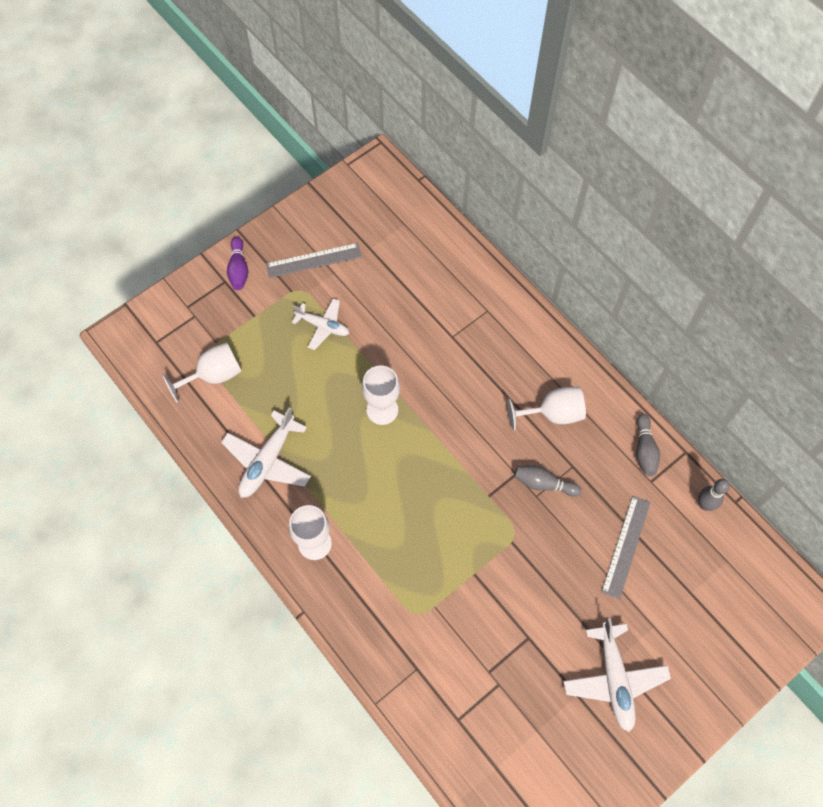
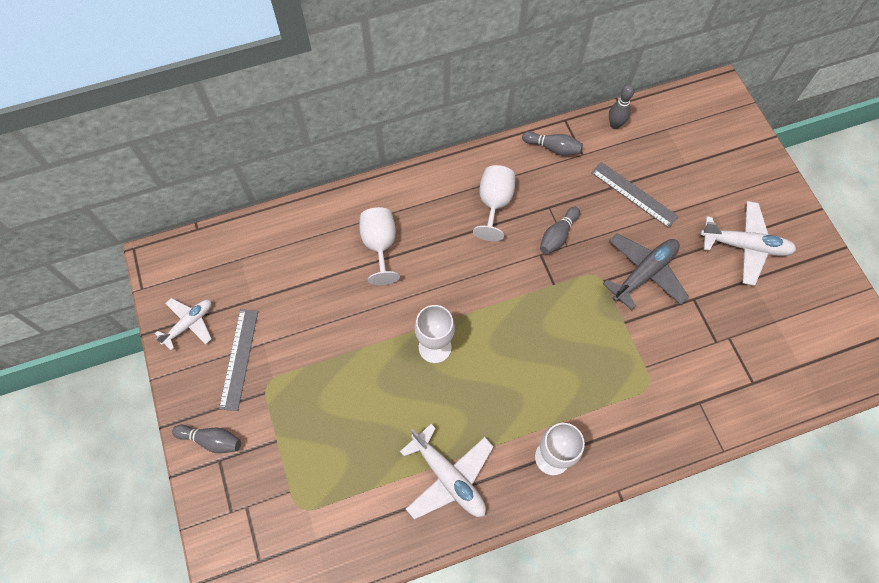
camera: 70 degrees left, 0 degrees up
white goblet [162,342,242,403] -> white goblet moved to [359,207,400,285]
purple bowling pin [227,237,248,290] -> grey bowling pin [172,425,241,453]
white plane [292,298,349,350] -> white plane moved to [155,298,212,350]
none -> grey plane [603,234,689,310]

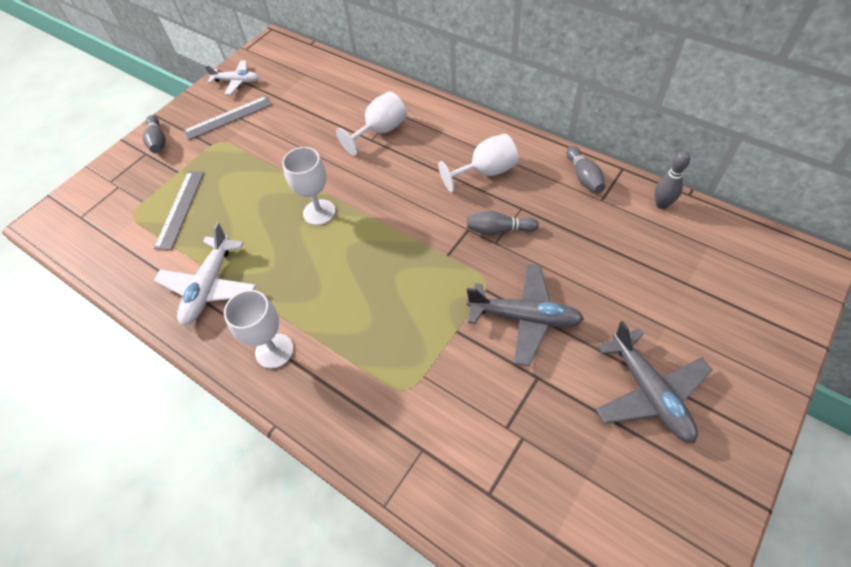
camera: 60 degrees right, 10 degrees down
grey ruler [591,162,679,228] -> grey ruler moved to [154,172,204,250]
white plane [700,201,796,286] -> grey plane [596,321,712,443]

